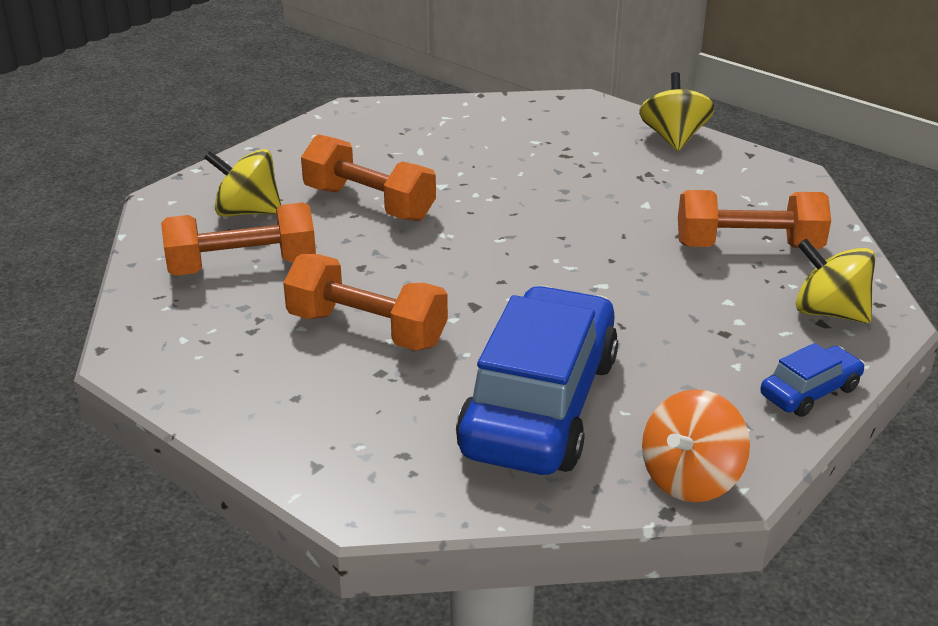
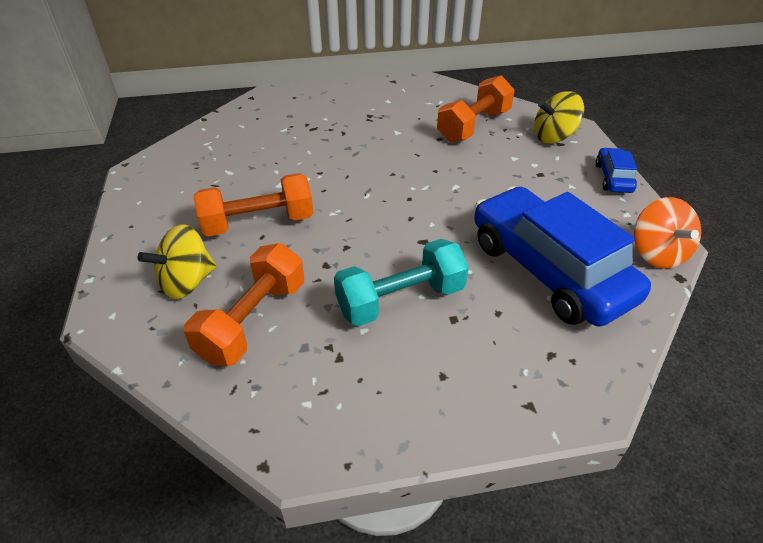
camera: 50 degrees left, 10 degrees up
orange dumbbell [283,254,448,351] -> turquoise dumbbell [334,239,469,326]
yellow spinning top [639,72,715,151] -> none

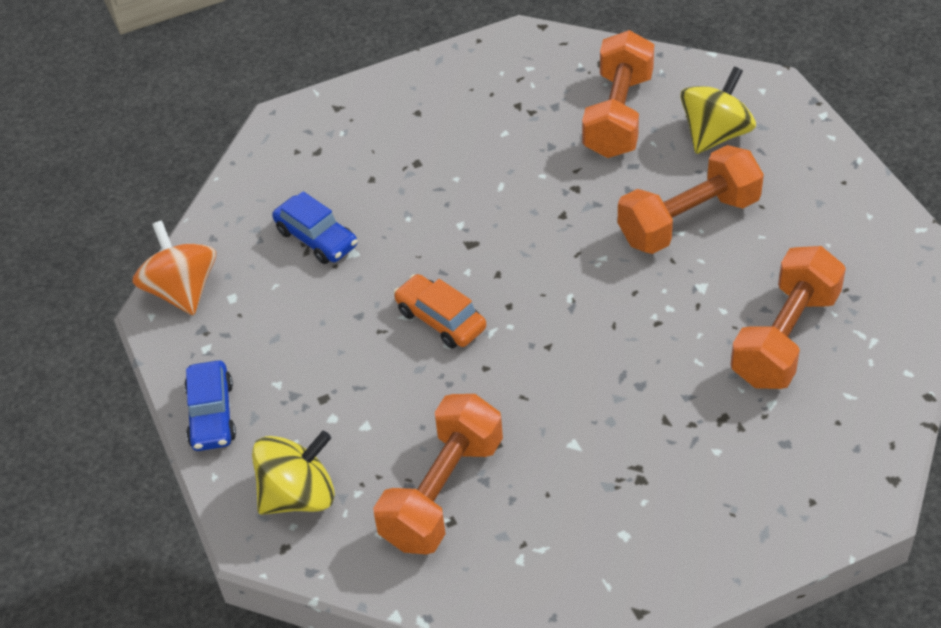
camera: 170 degrees right, 5 degrees up
turquoise dumbbell [334,239,469,326] -> none
blue car [474,186,651,327] -> blue car [272,191,357,264], size x0.44
none -> orange car [394,274,486,349]
none -> orange dumbbell [730,246,846,389]

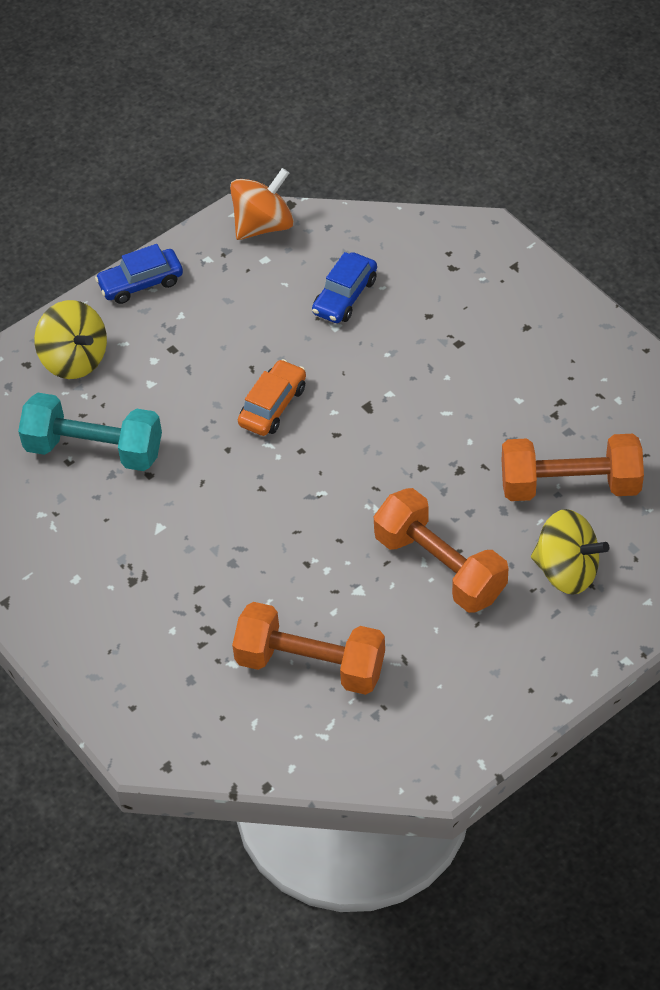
camera: 75 degrees right, 5 degrees up
orange dumbbell [373,394,503,555] -> turquoise dumbbell [18,393,162,471]

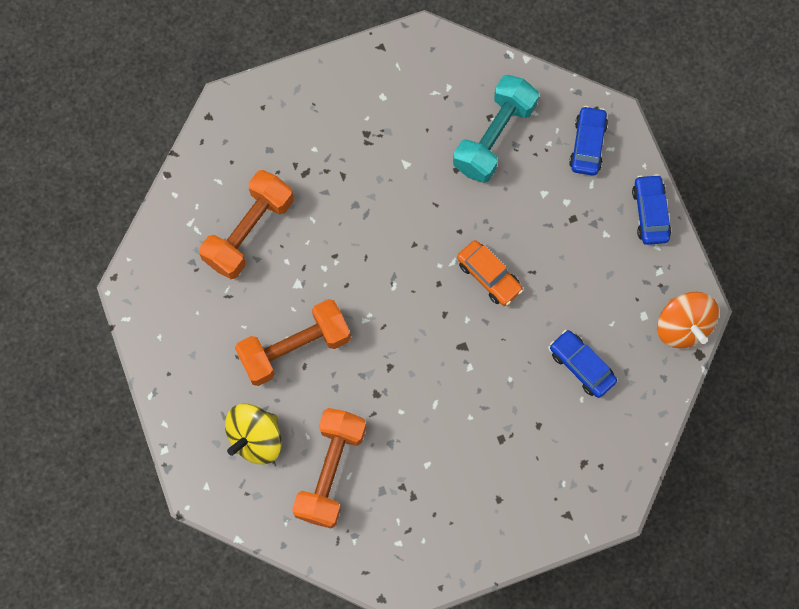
camera: 105 degrees right, 20 degrees up
yellow spinning top [34,300,107,379] -> blue car [569,106,608,176]

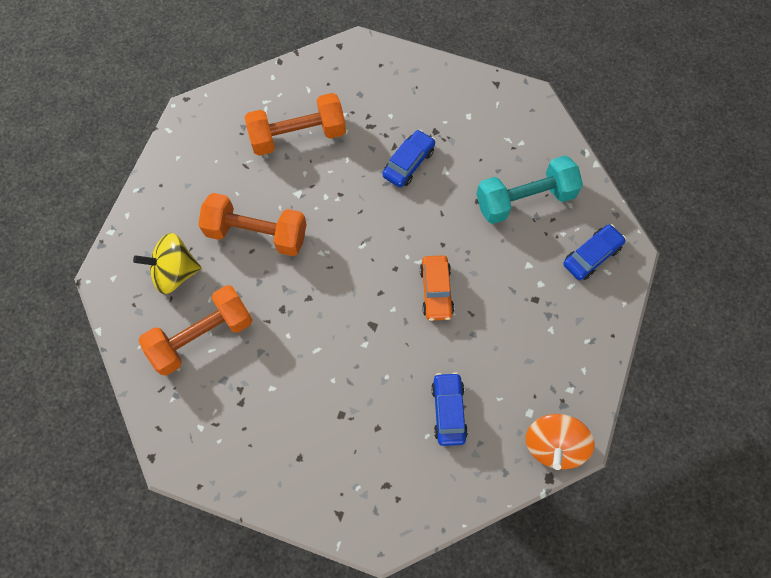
camera: 40 degrees right, 5 degrees down
blue car [632,174,671,245] -> blue car moved to [383,130,435,188]

